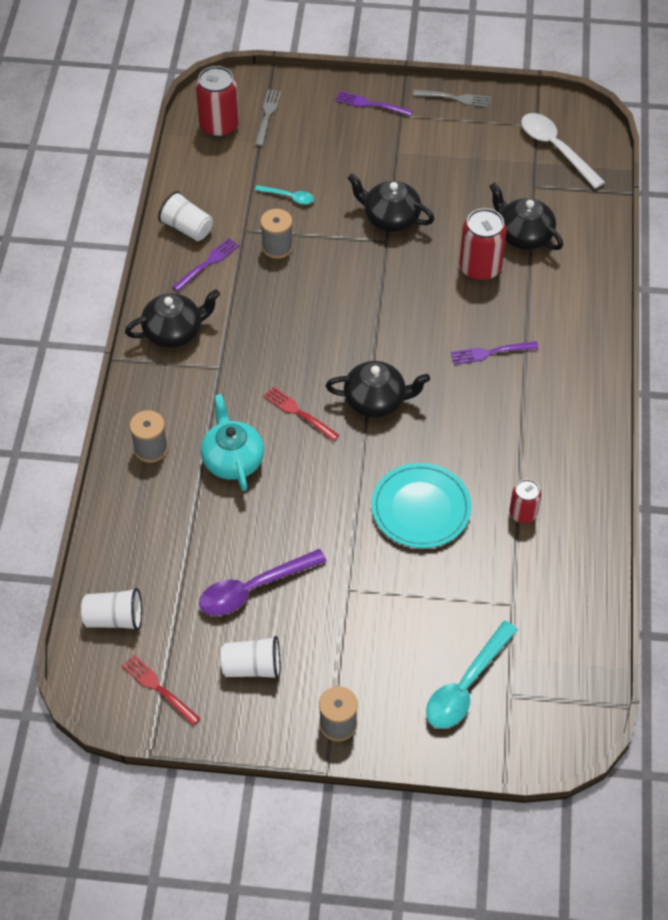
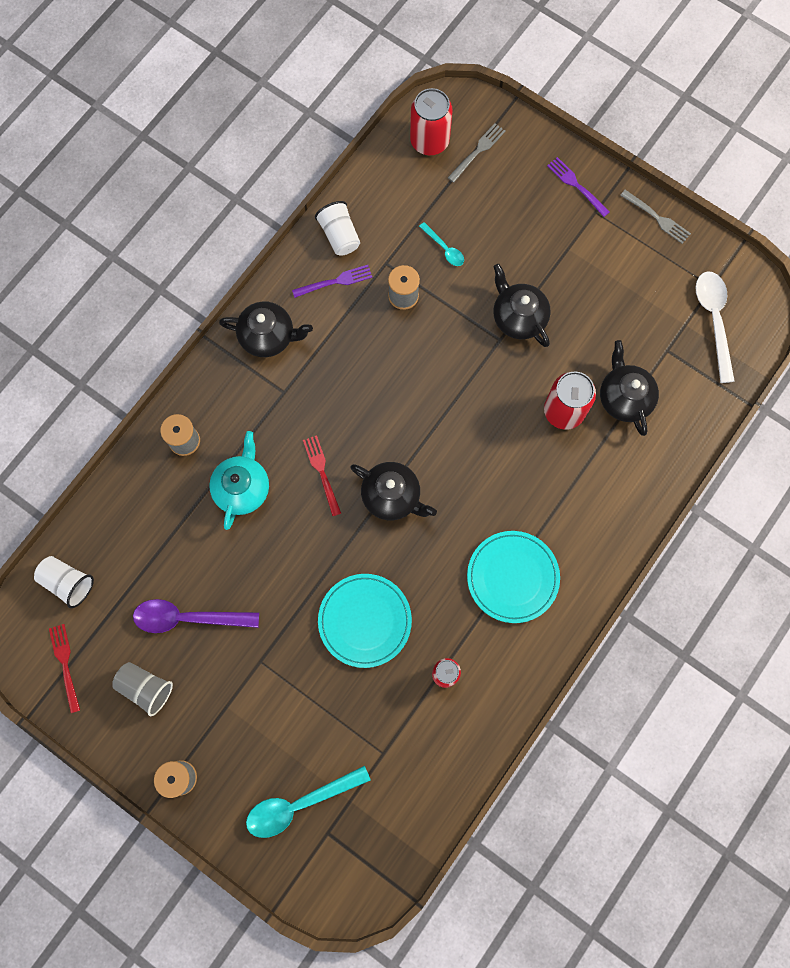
camera: 30 degrees right, 20 degrees up
white cup [221,636,281,679] -> grey cup [112,662,173,716]
purple fork [451,341,539,365] -> none
none -> turquoise plate [467,531,560,623]

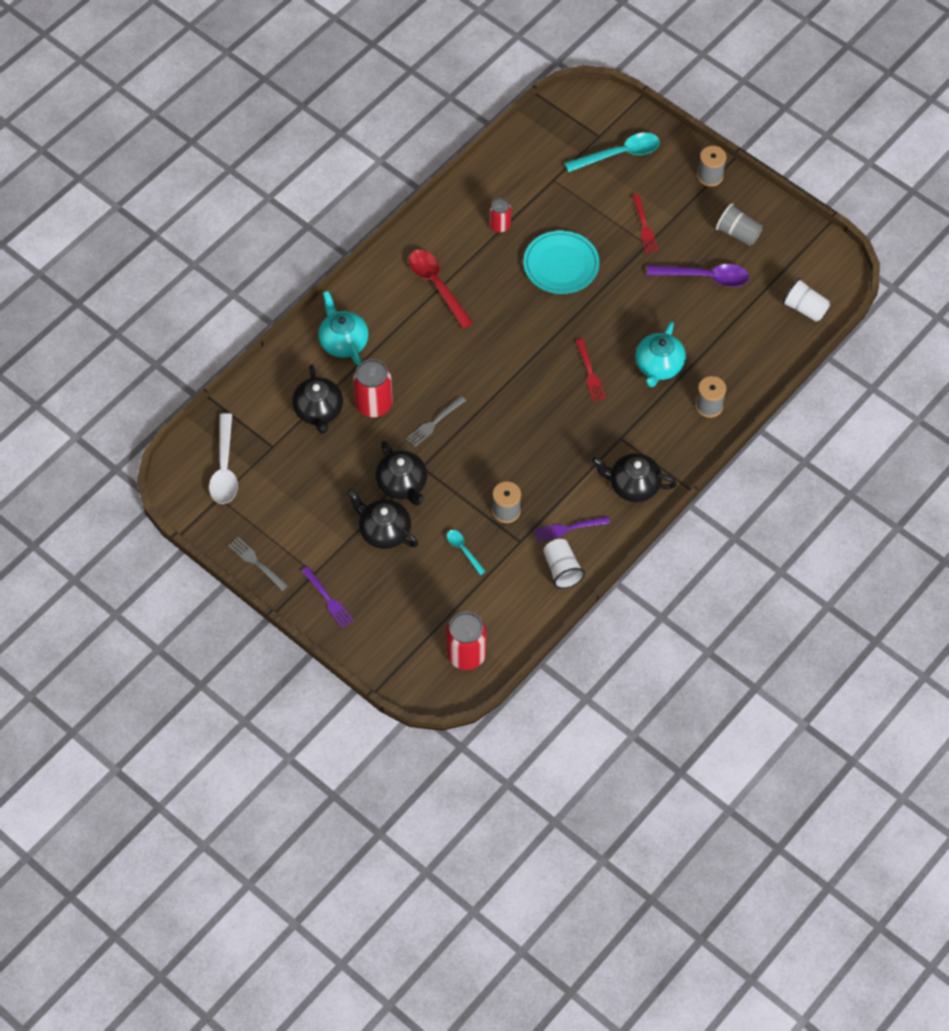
camera: 175 degrees left, 15 degrees down
red fork [49,624,80,713] -> red fork moved to [632,194,658,253]
black teapot [350,462,437,520] -> black teapot moved to [347,489,418,549]
grey fork [447,123,506,183] -> grey fork moved to [406,396,466,447]
turquoise plate [467,531,560,623] -> red spoon [409,250,473,328]
none -> turquoise teapot [318,291,369,365]

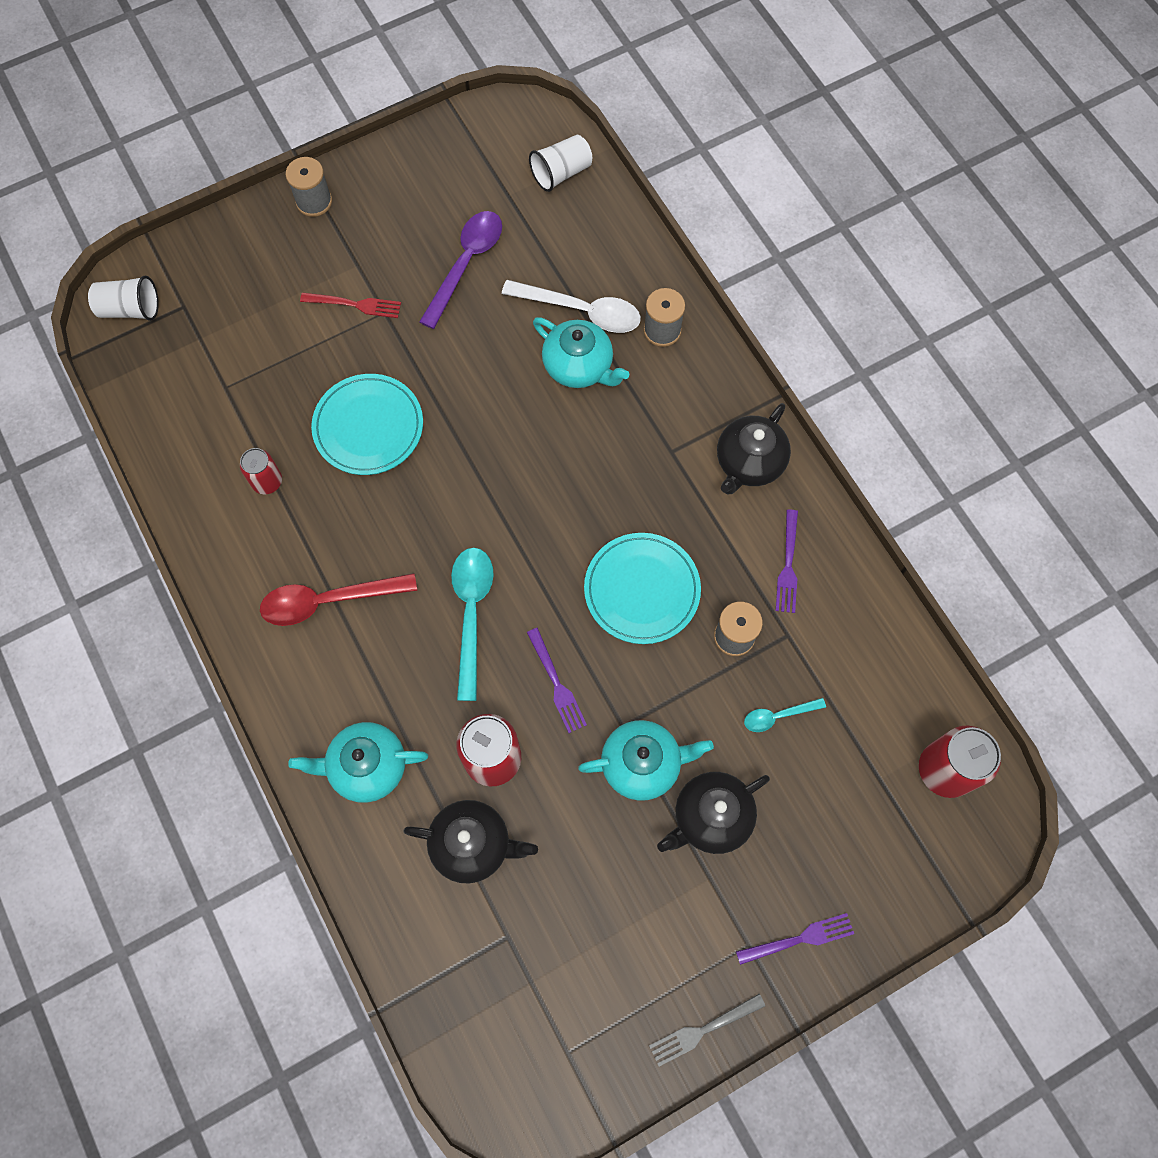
camera: 70 degrees left, 10 degrees up
white spoon [209,413,238,504] -> white spoon moved to [502,280,641,333]
black teapot [375,441,427,506] -> turquoise teapot [578,720,714,801]
grey fork [406,396,466,447] -> purple fork [527,628,587,733]
white cup [544,539,585,589] -> white cup moved to [88,275,159,321]
turquoise spoon [565,133,660,172] -> turquoise spoon moved to [451,548,494,701]
red fork [576,339,606,402] -> none
grey cup [716,203,763,246] -> none
none -> turquoise plate [584,533,701,644]

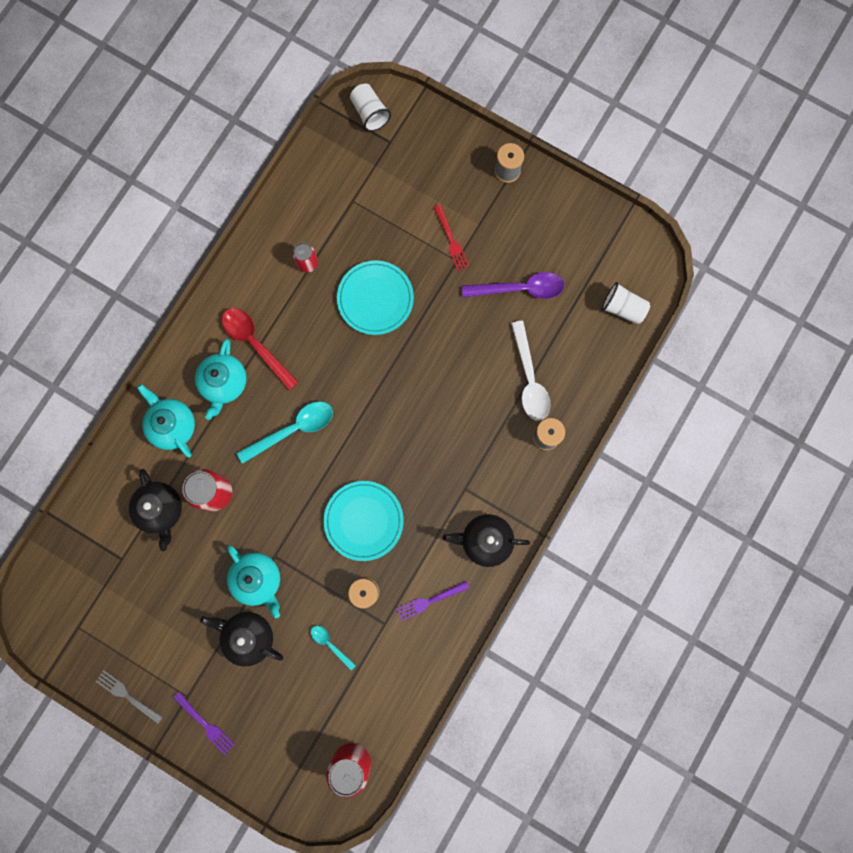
camera: 60 degrees right, 10 degrees up
purple fork [527,628,587,733] -> none
turquoise teapot [533,317,629,388] -> turquoise teapot moved to [195,339,247,420]

